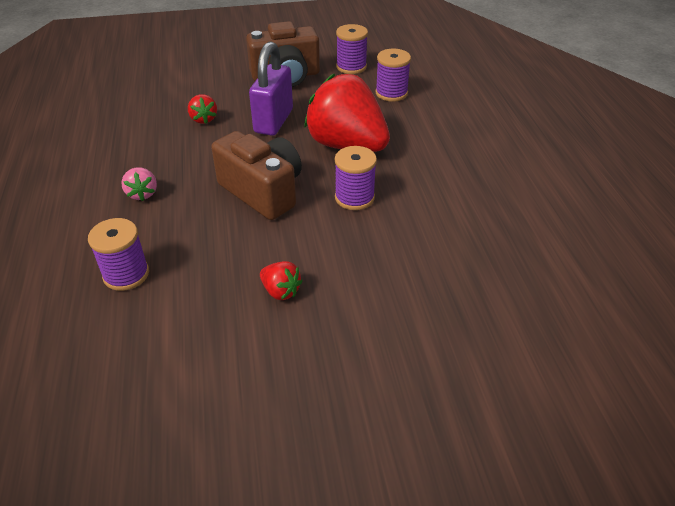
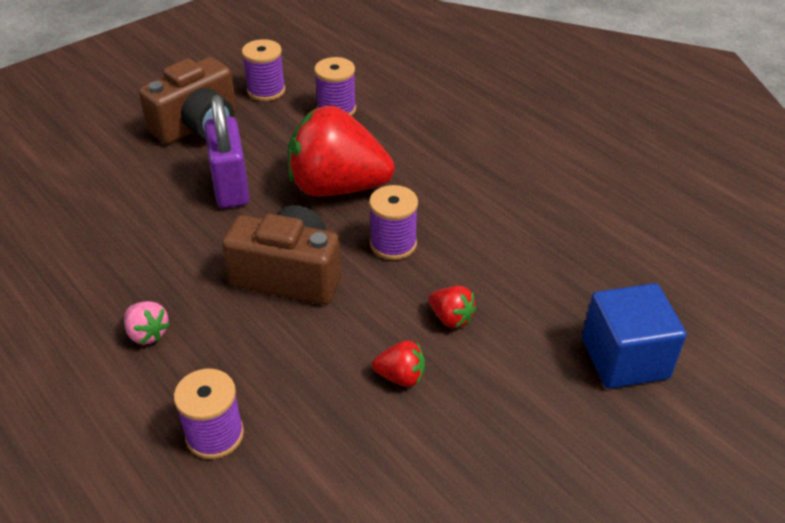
camera: 30 degrees left, 0 degrees up
red strawberry [188,94,217,124] -> red strawberry moved to [428,286,476,328]
none -> blue cube [582,283,686,389]

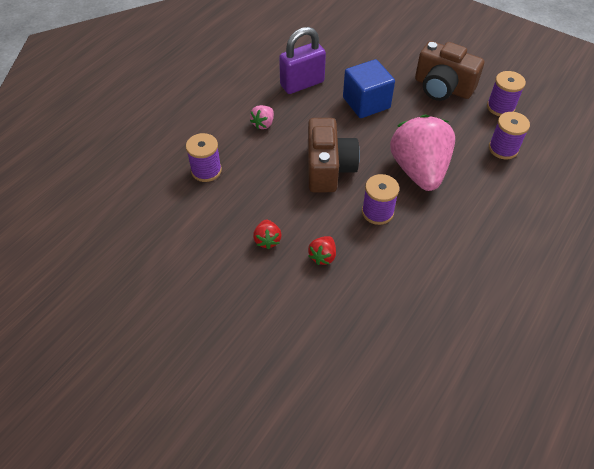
camera: 75 degrees right, 10 degrees up
purple padlock [204,95,250,208] -> purple padlock moved to [279,27,326,94]
red strawberry [288,106,395,197] -> pink strawberry [390,114,455,191]
blue cube [582,283,686,389] -> blue cube moved to [343,59,395,118]

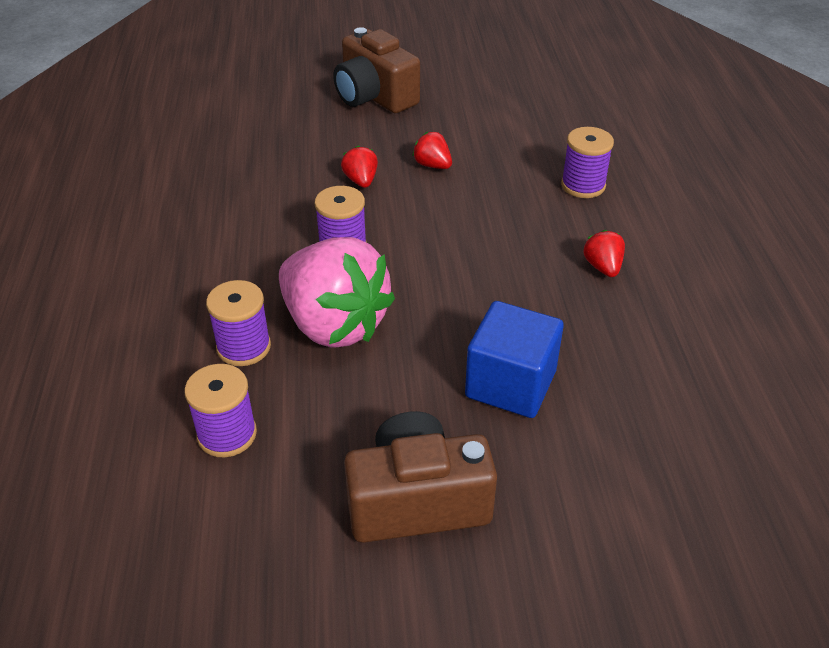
camera: 140 degrees right, 10 degrees down
pink strawberry [250,105,274,129] -> red strawberry [583,230,625,277]
purple padlock [279,27,326,94] -> none
brown camera [308,118,360,192] -> brown camera moved to [333,27,420,113]
purple spool [487,71,526,116] -> purple spool moved to [206,280,271,366]

